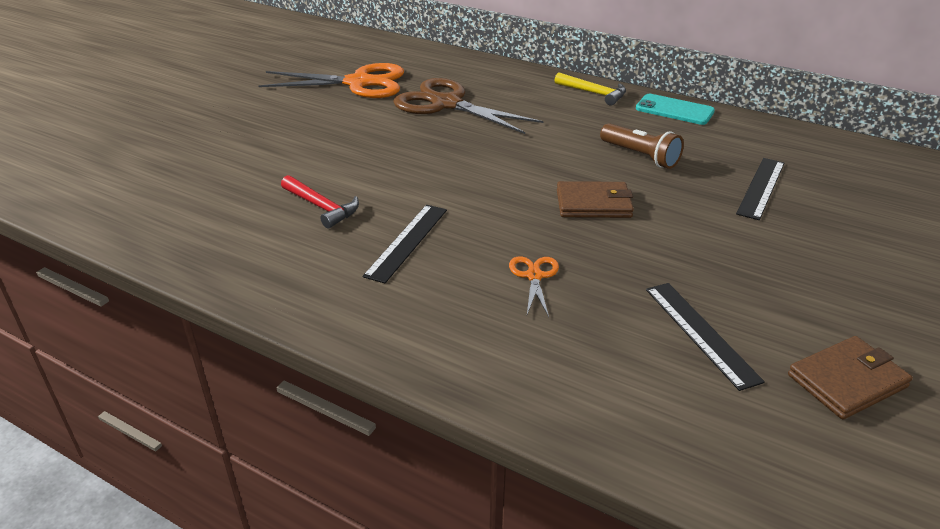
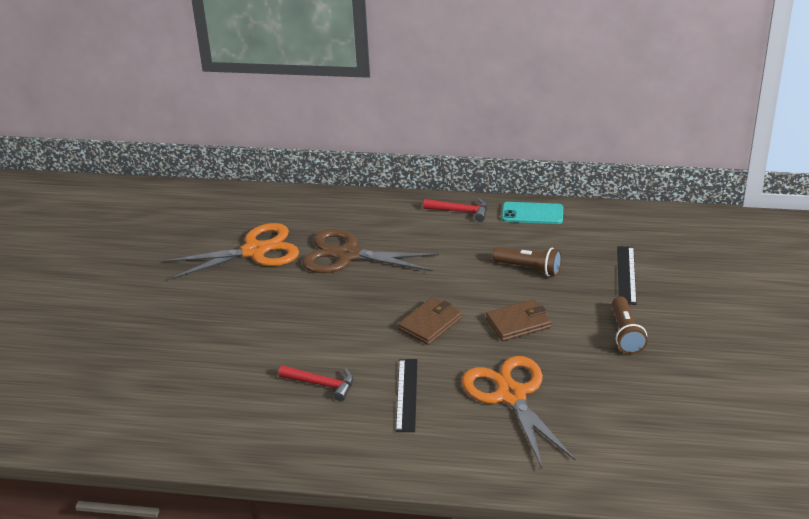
camera: 20 degrees left, 0 degrees up
orange scissors [509,256,559,317] -> orange scissors [462,356,575,468], size x2.26
yellow hammer [555,72,626,105] -> red hammer [423,198,487,222]
black ruler [646,283,765,391] -> none
brown wallet [788,336,913,419] -> brown wallet moved to [398,297,462,345]
none -> brown flashlight [612,296,648,354]

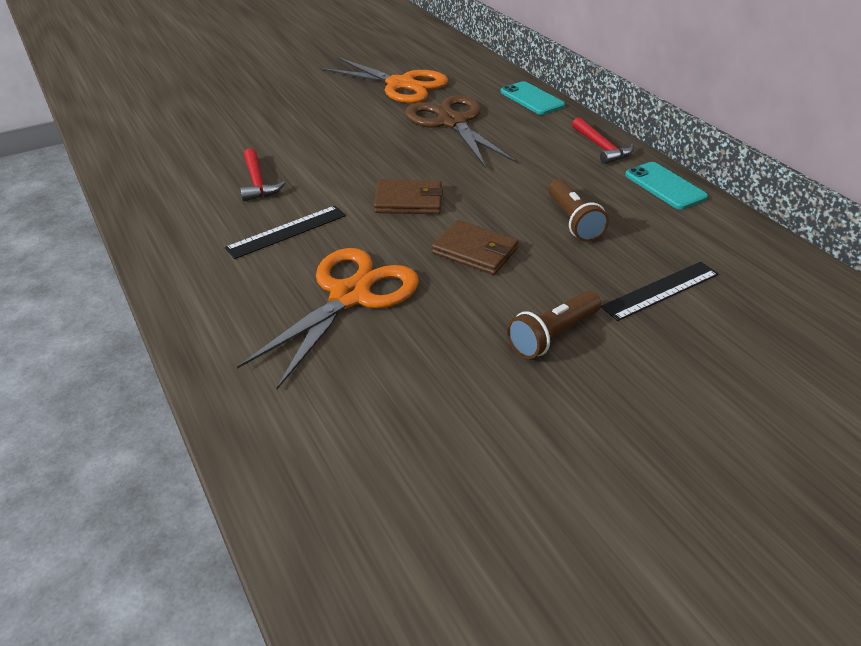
camera: 50 degrees right, 5 degrees up
none -> turquoise phone [500,81,565,115]

